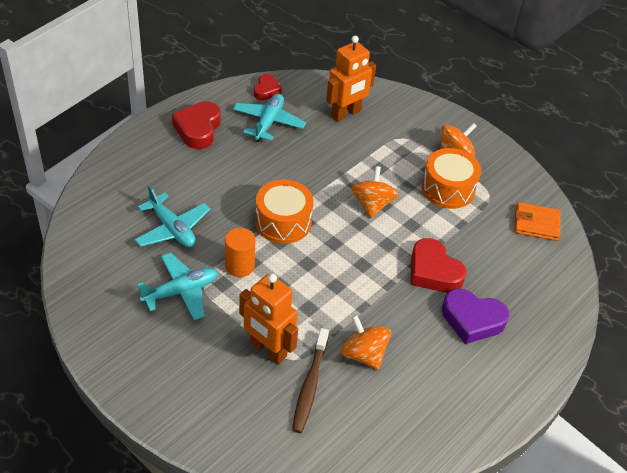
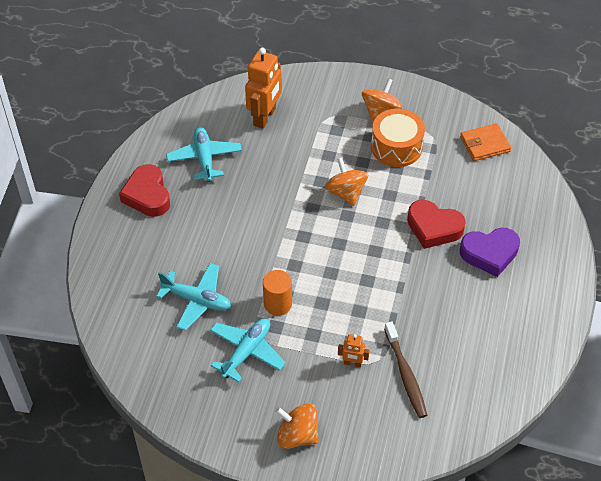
camera: 25 degrees left, 5 degrees up
orange robot [239,274,298,364] -> orange robot [338,334,369,367], size x0.49
red heart [254,74,282,100] -> none
orange drum [255,180,314,244] -> none
orange spinning top [341,315,391,370] -> orange spinning top moved to [275,403,319,449]

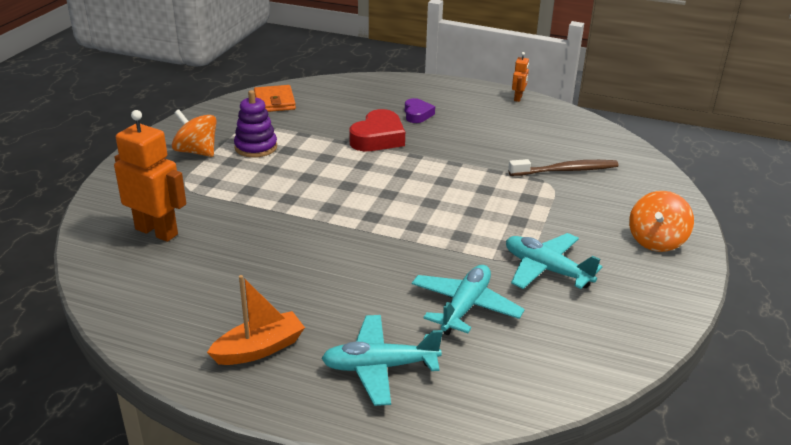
camera: 85 degrees left, 20 degrees down
red heart [119,164,170,217] -> orange boat [207,275,305,365]
turquoise plane [166,127,242,182] -> turquoise plane moved to [321,315,443,406]
orange cylinder [263,270,292,316] -> none
orange spinning top [324,158,368,206] -> none
orange robot [338,334,369,367] -> orange robot moved to [512,52,529,102]
orange drum [371,109,425,167] -> purple stacking toy [234,90,277,158]
purple heart [460,228,520,277] -> purple heart [405,98,435,123], size x0.60

